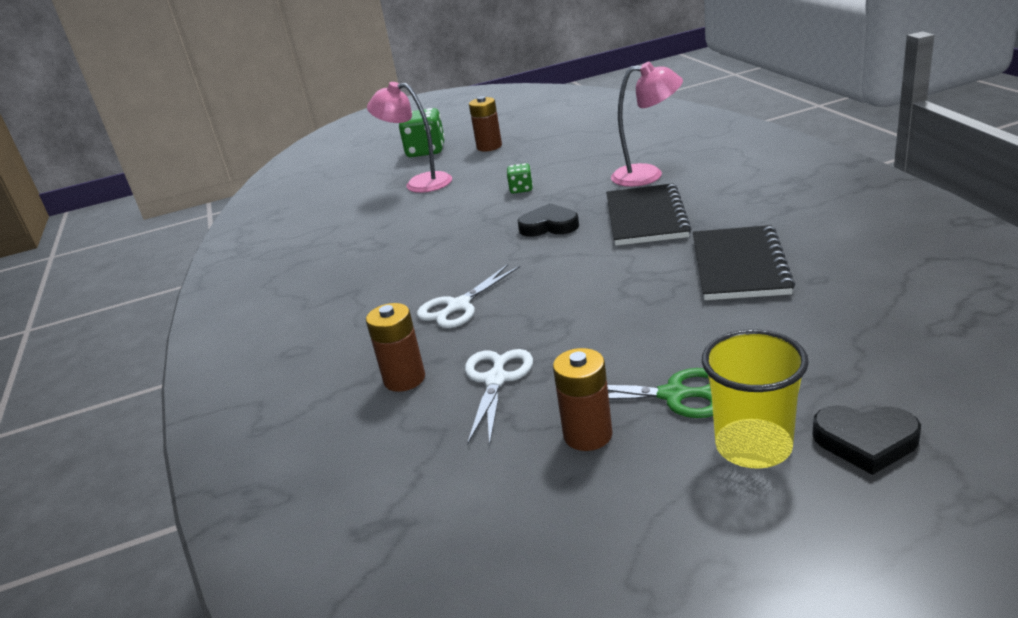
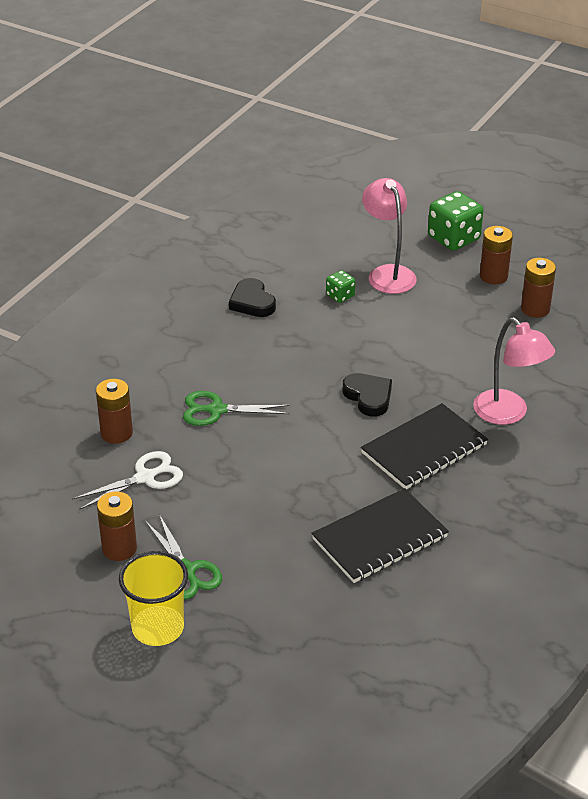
camera: 45 degrees right, 10 degrees up
white scissors [417,264,520,328] -> green scissors [183,391,290,426]
green dice [507,163,533,194] -> green dice moved to [326,270,355,303]
black heart [812,405,921,475] -> black heart moved to [229,278,276,317]
none -> brown battery [521,258,556,318]

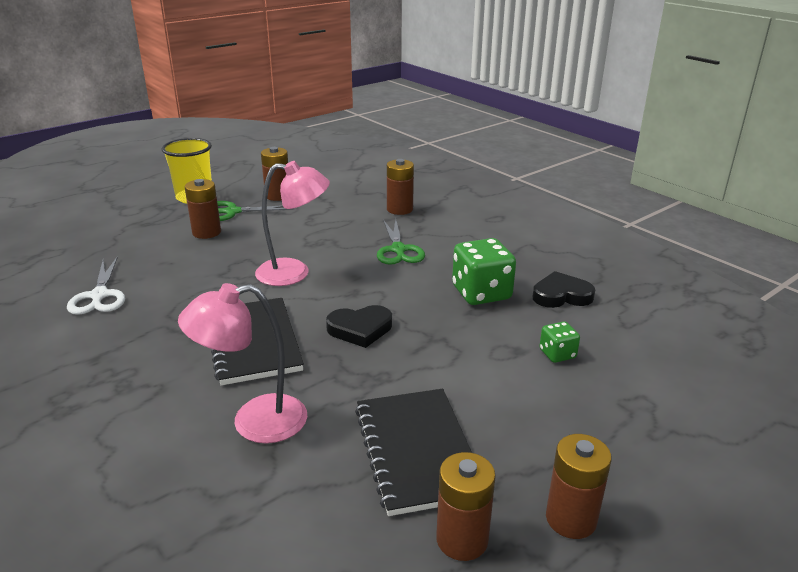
camera: 110 degrees right, 10 degrees down
white scissors [72,451,183,510] -> white scissors moved to [67,256,125,315]
green scissors [183,391,290,426] -> green scissors turned 150 degrees clockwise [377,219,425,265]
black notebook [311,488,449,583] -> black notebook moved to [355,389,472,516]
pink lamp [362,178,417,294] -> pink lamp moved to [255,161,330,286]
green dice [428,191,484,251] -> green dice moved to [452,238,516,305]
none -> brown battery [185,179,221,239]

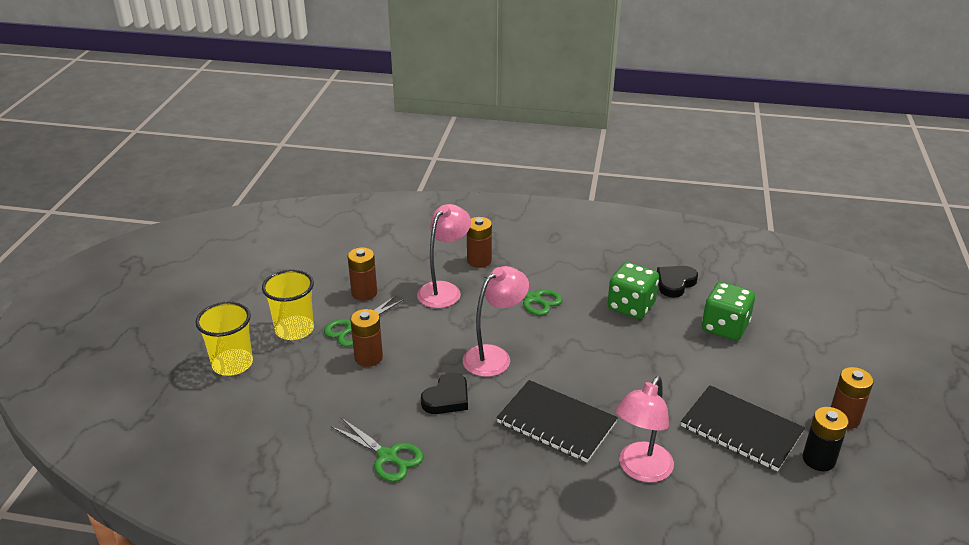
camera: 40 degrees left, 5 degrees up
white scissors [67,256,125,315] -> green scissors [331,418,424,482]
black heart [326,305,392,348] -> black heart moved to [421,372,468,414]
brown battery [436,452,496,561] -> black battery [803,407,849,471]
green dice [540,321,580,363] -> green dice [702,282,755,341], size x1.91
none -> yellow cup [195,302,253,376]
none -> pink lamp [417,204,471,308]

